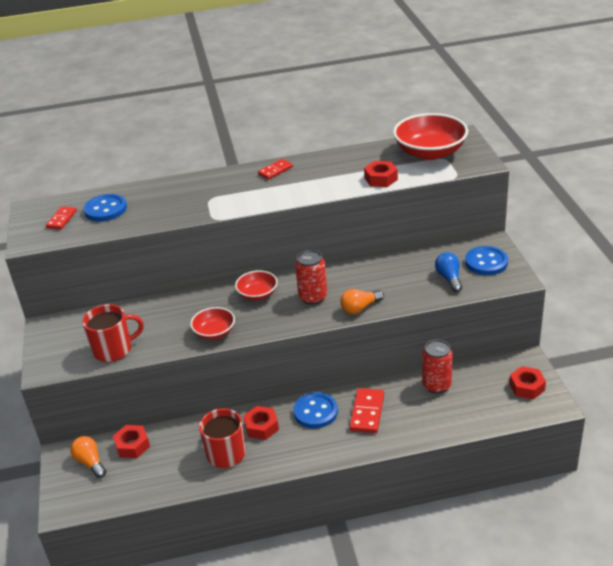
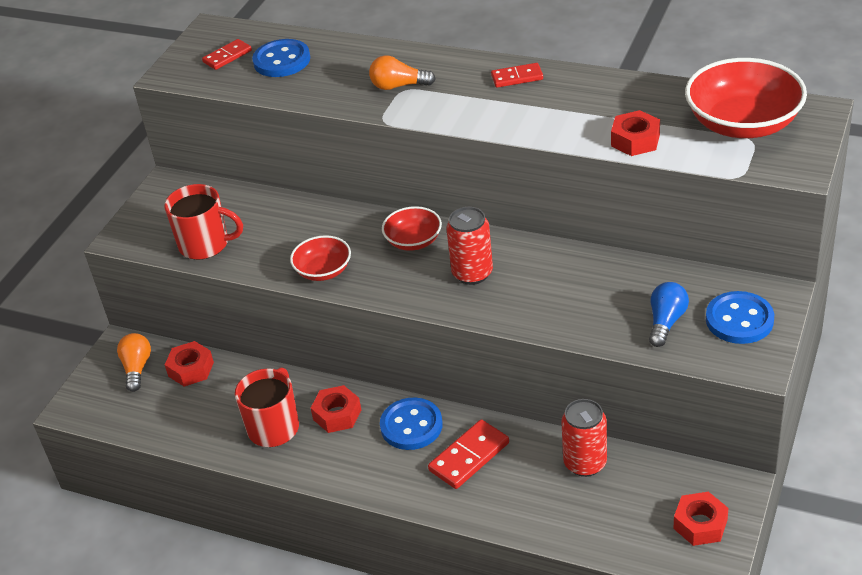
camera: 35 degrees right, 5 degrees up
orange light bulb [340,289,384,314] -> orange light bulb moved to [369,55,436,90]

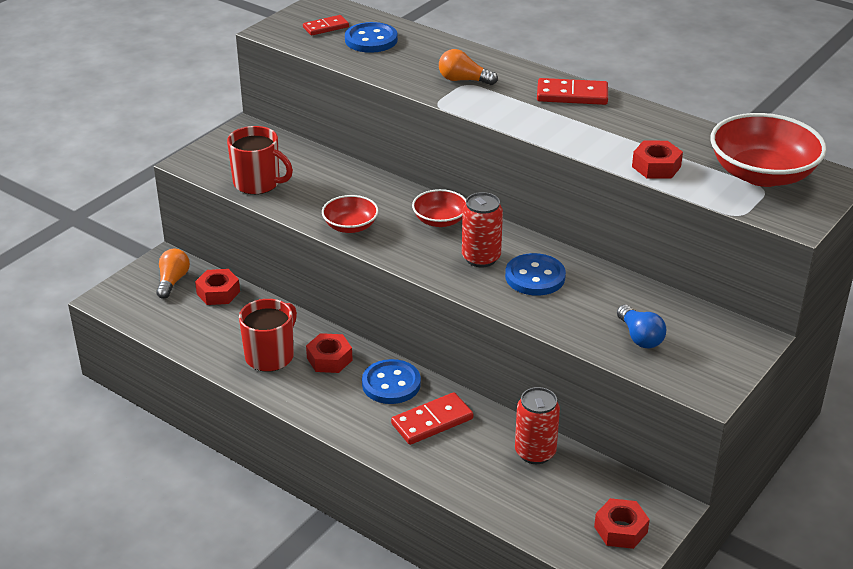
camera: 10 degrees right, 5 degrees down
red domino [491,63,543,88] -> red domino [537,78,608,105], size x1.53
blue light bulb [649,282,689,347] -> blue light bulb turned 120 degrees clockwise [617,305,666,348]
blue button [706,291,774,344] -> blue button moved to [505,253,566,296]

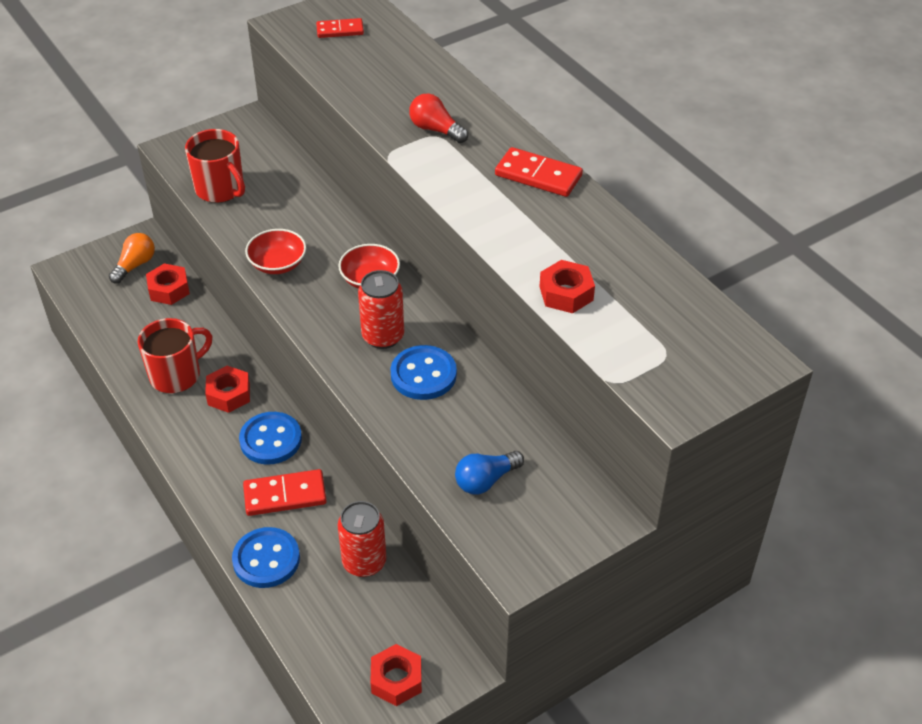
camera: 20 degrees right, 10 degrees up
blue button [345,22,398,53] -> blue button moved to [232,527,300,588]
orange light bulb [439,49,498,85] -> red light bulb [409,94,468,143]
blue light bulb [617,305,666,348] -> blue light bulb turned 60 degrees clockwise [455,451,524,494]
red bowl [710,113,827,187] -> none

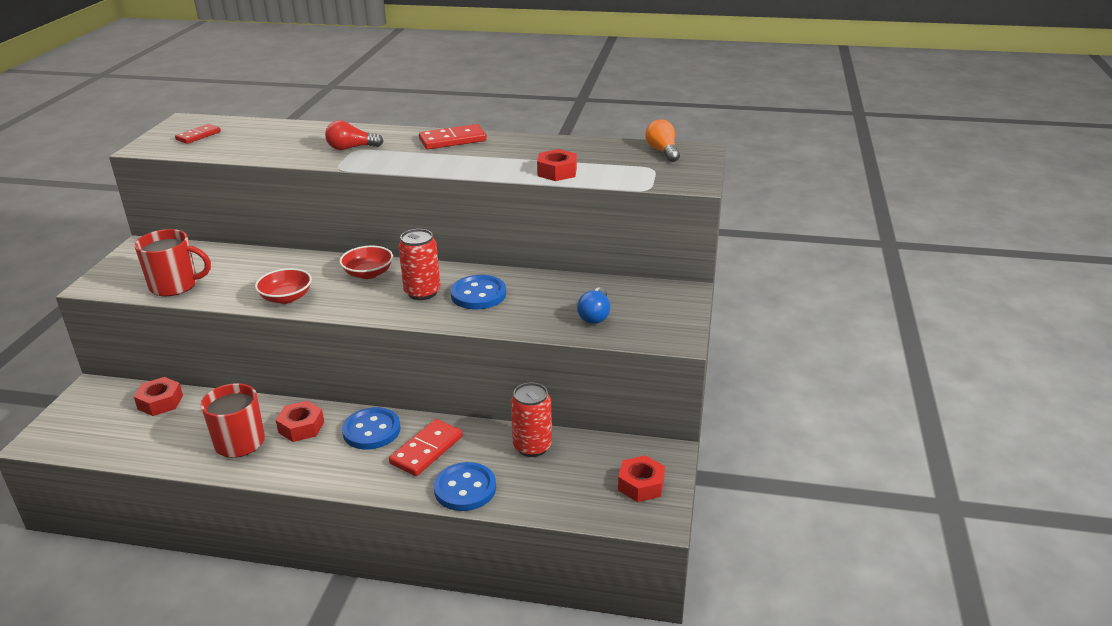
camera: 45 degrees left, 15 degrees down
orange light bulb [109,233,155,284] -> orange light bulb moved to [645,119,680,162]

